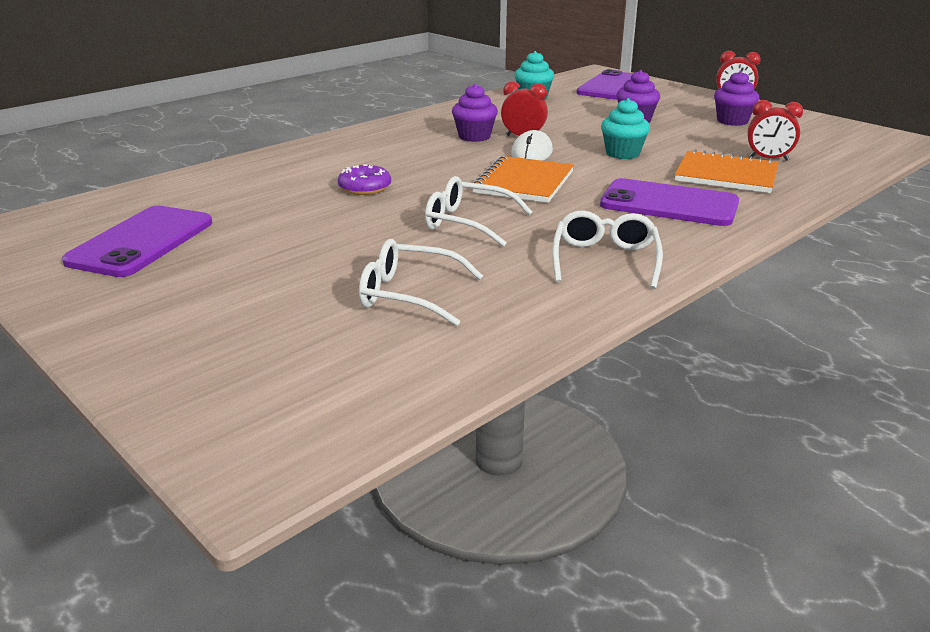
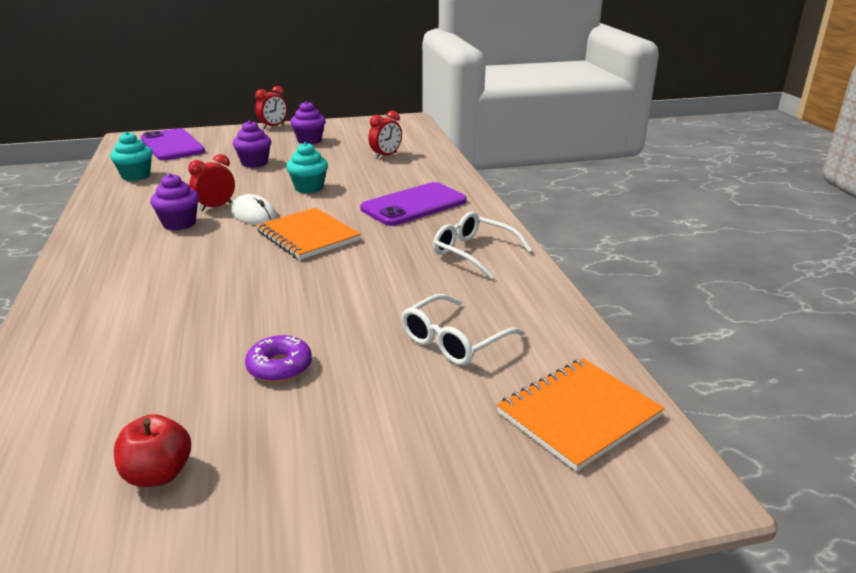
camera: 60 degrees left, 0 degrees up
purple phone [62,206,212,277] -> red apple [114,414,191,487]
purple donut [338,164,391,195] -> purple donut moved to [245,335,312,382]
white glasses [425,176,533,247] -> none
orange notebook [675,149,779,193] -> orange notebook moved to [497,359,665,472]

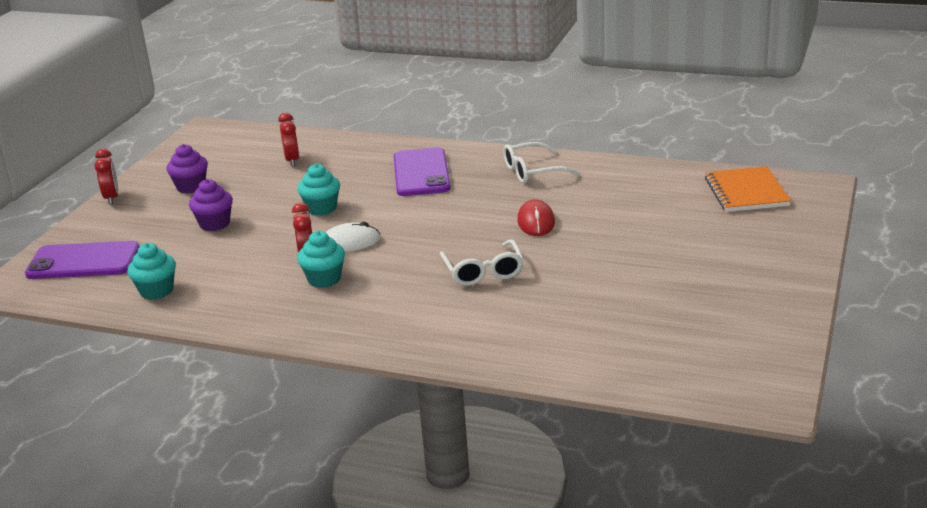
camera: 55 degrees left, 0 degrees up
red apple [114,414,191,487] -> none
purple cupcake [150,173,199,231] -> turquoise cupcake [297,231,345,288]
purple donut [245,335,312,382] -> none
orange notebook [256,207,361,260] -> none
white glasses [401,294,525,365] -> white glasses moved to [440,239,524,286]
none -> red mouse [517,199,555,236]

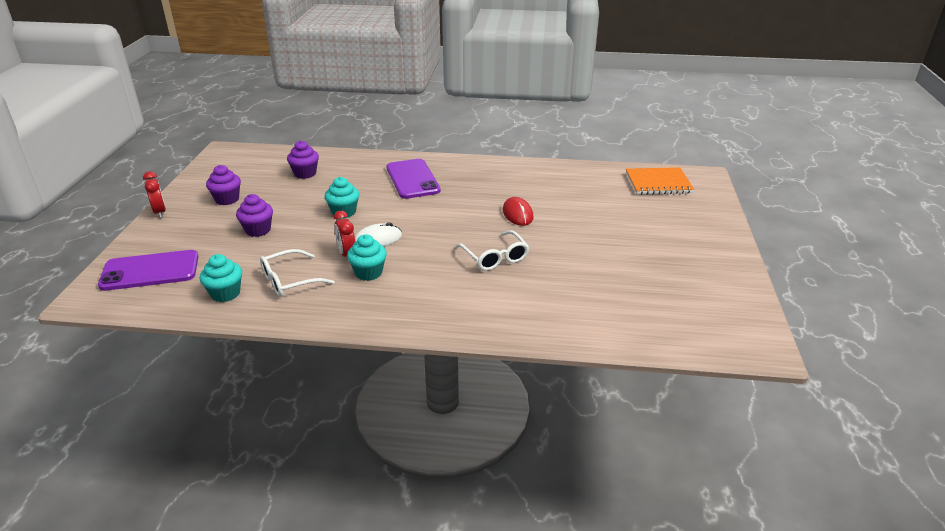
camera: 15 degrees left, 5 degrees up
red clock [278,113,299,166] -> purple cupcake [287,140,319,179]
white glasses [503,142,580,183] -> white glasses moved to [260,249,335,297]
orange notebook [705,166,791,212] -> orange notebook turned 75 degrees counterclockwise [626,167,694,195]

